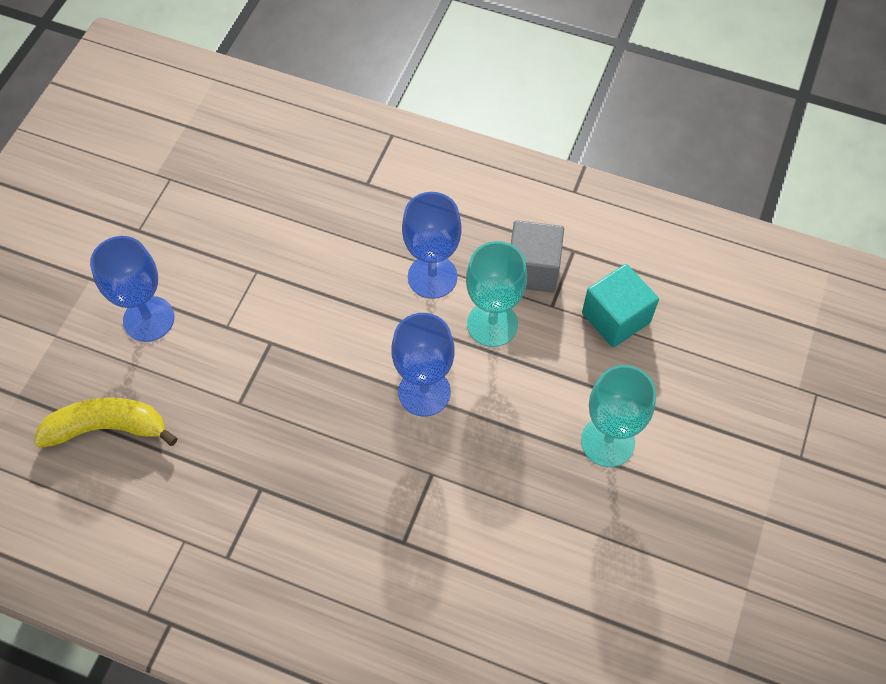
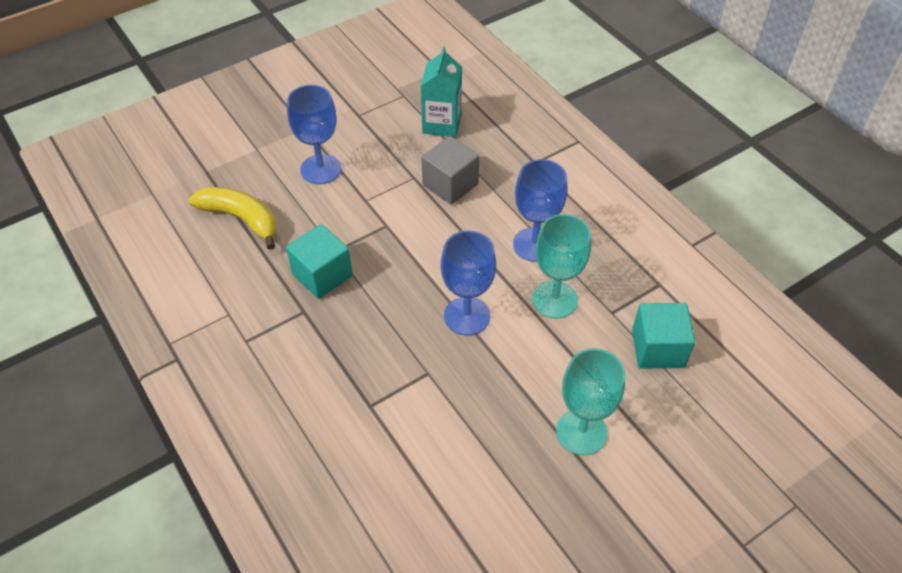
camera: 35 degrees right, 10 degrees down
grey cube [511,220,564,293] -> grey cube moved to [421,136,480,205]
none -> turquoise cube [286,224,353,299]
none -> turquoise carton [421,46,462,137]

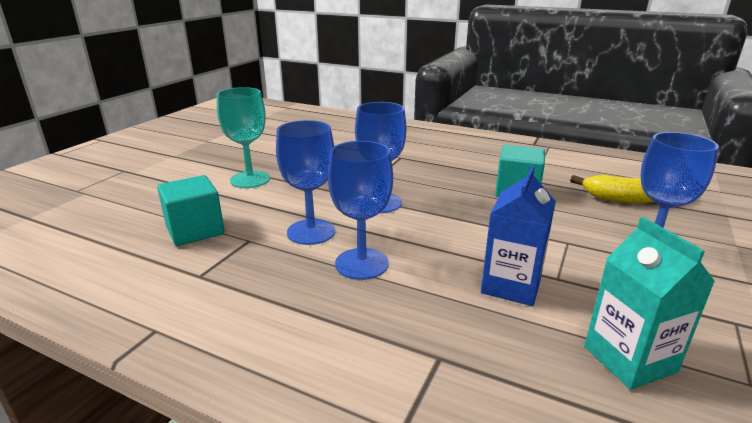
camera: 150 degrees right, 25 degrees down
grey cube [421,136,480,205] -> blue carton [481,166,556,306]
turquoise goblet [532,214,591,318] -> blue goblet [276,120,335,245]

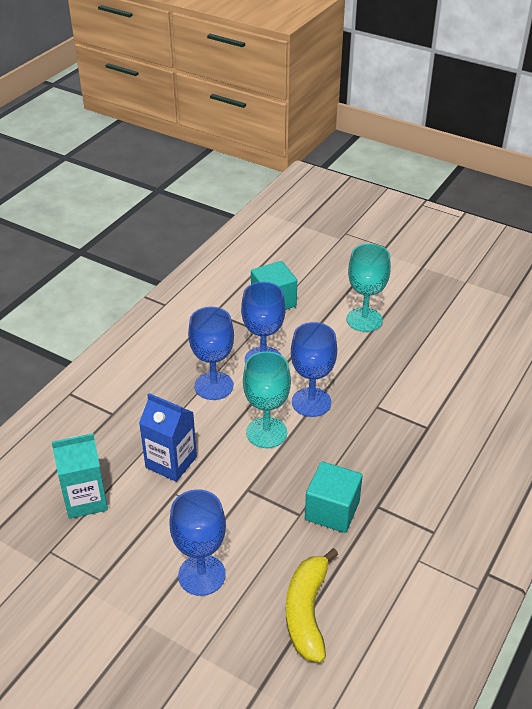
camera: 95 degrees right, 15 degrees up
none -> turquoise goblet [243,351,291,448]

